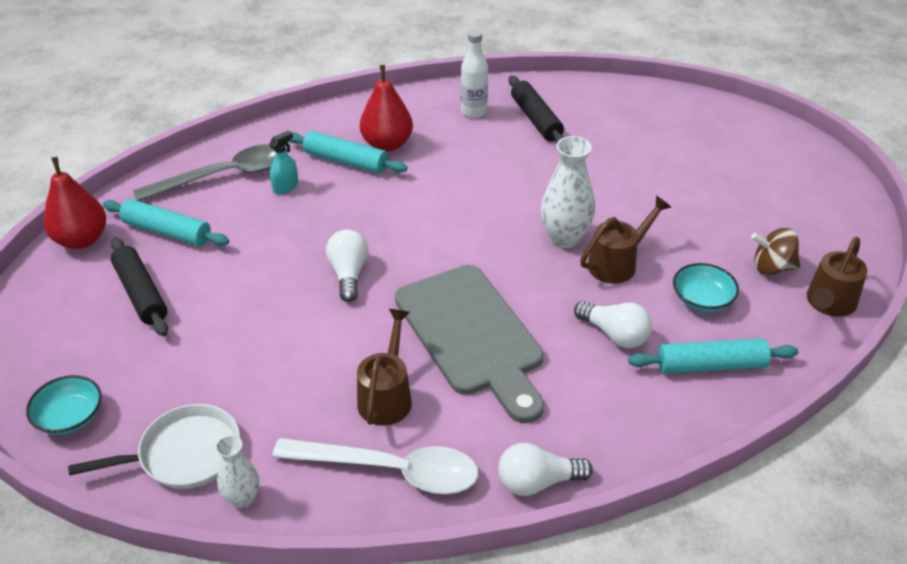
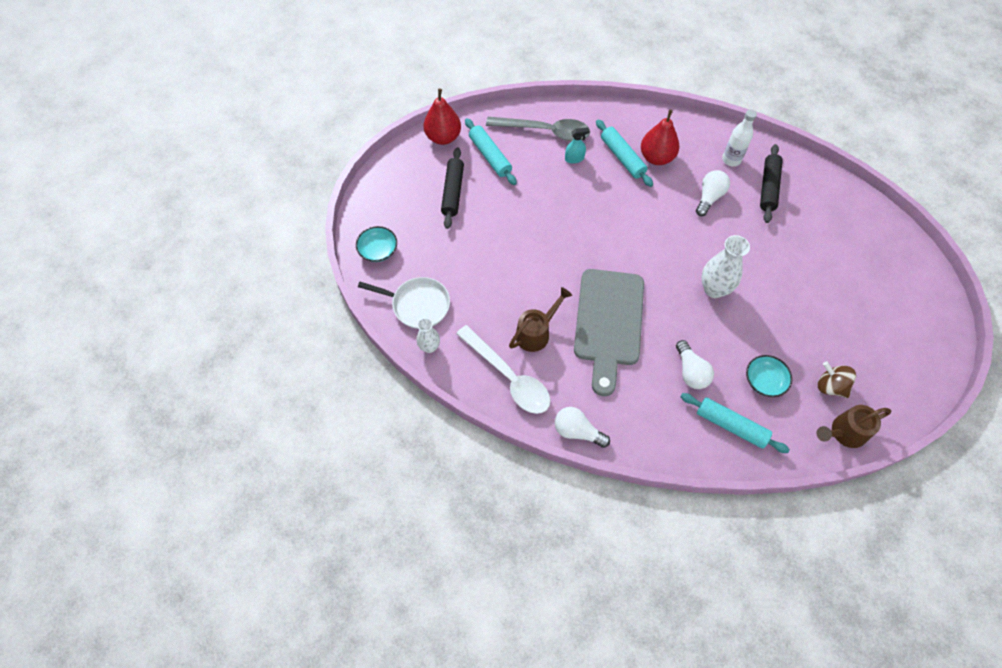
camera: 35 degrees right, 20 degrees up
white light bulb [326,229,368,302] -> white light bulb moved to [696,170,730,216]
brown watering can [580,196,671,284] -> none

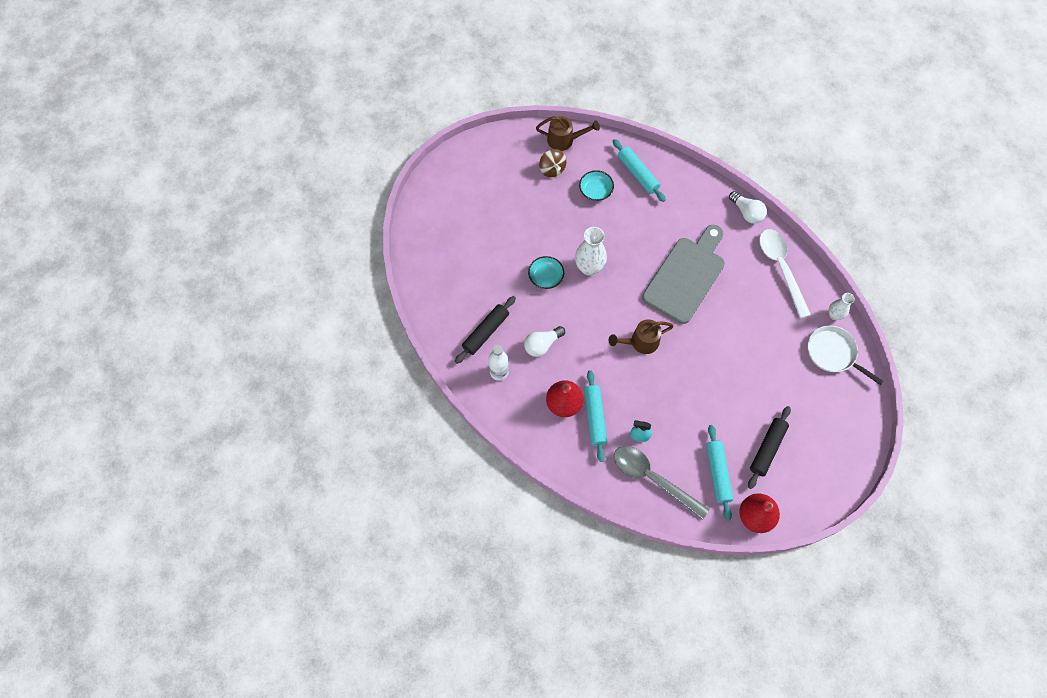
camera: 155 degrees left, 5 degrees up
turquoise bowl [356,226,397,262] -> turquoise bowl moved to [528,256,564,289]
brown watering can [509,287,572,352] -> brown watering can moved to [609,319,674,354]
white light bulb [676,340,714,389] -> none

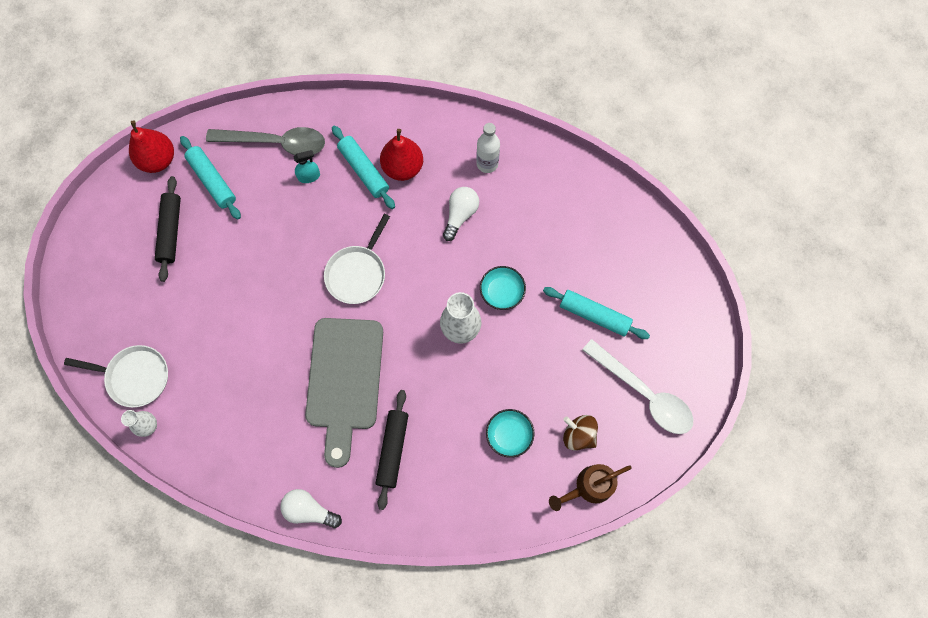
camera: 150 degrees right, 5 degrees up
black rolling pin [455,296,516,364] -> black rolling pin moved to [376,390,408,510]
brown watering can [609,319,674,354] -> white pan [324,214,390,304]
turquoise rolling pin [613,139,666,202] -> turquoise rolling pin moved to [543,287,650,339]
white spoon [759,229,811,319] -> white spoon moved to [582,339,693,434]

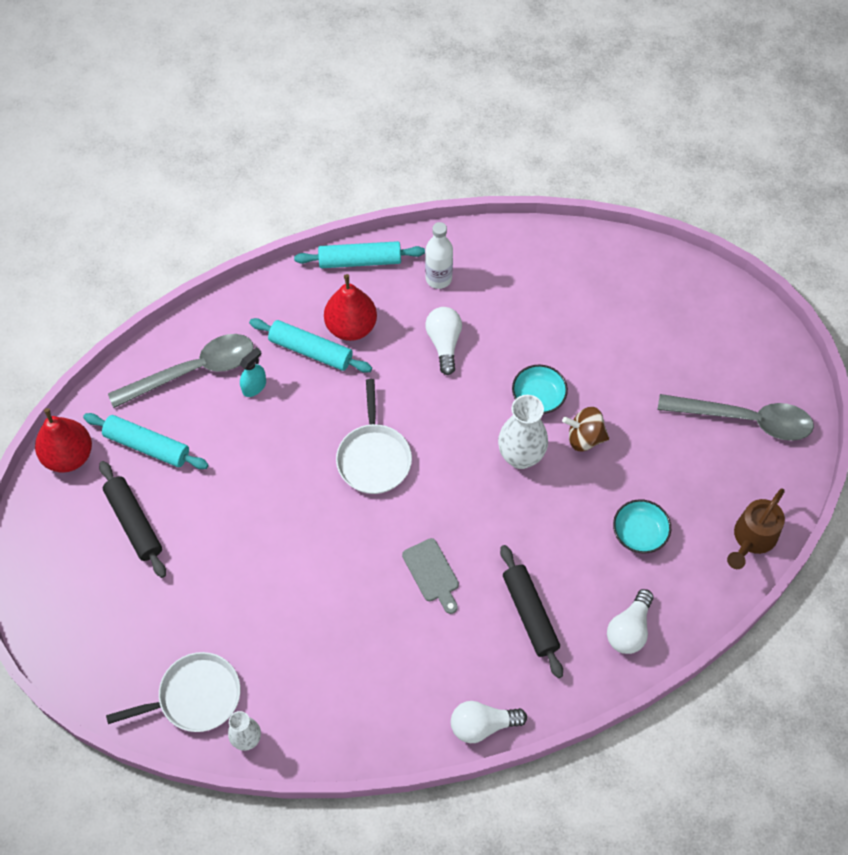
camera: 30 degrees left, 10 degrees down
grey cutting board [305,318,383,468] -> grey cutting board [402,538,459,614], size x0.44
turquoise rolling pin [543,287,650,339] -> turquoise rolling pin moved to [294,241,425,268]
brown spinning top [563,415,598,451] -> brown spinning top moved to [562,407,609,451]
white spoon [582,339,693,434] -> grey spoon [658,394,814,441]
none -> white light bulb [607,589,653,654]

